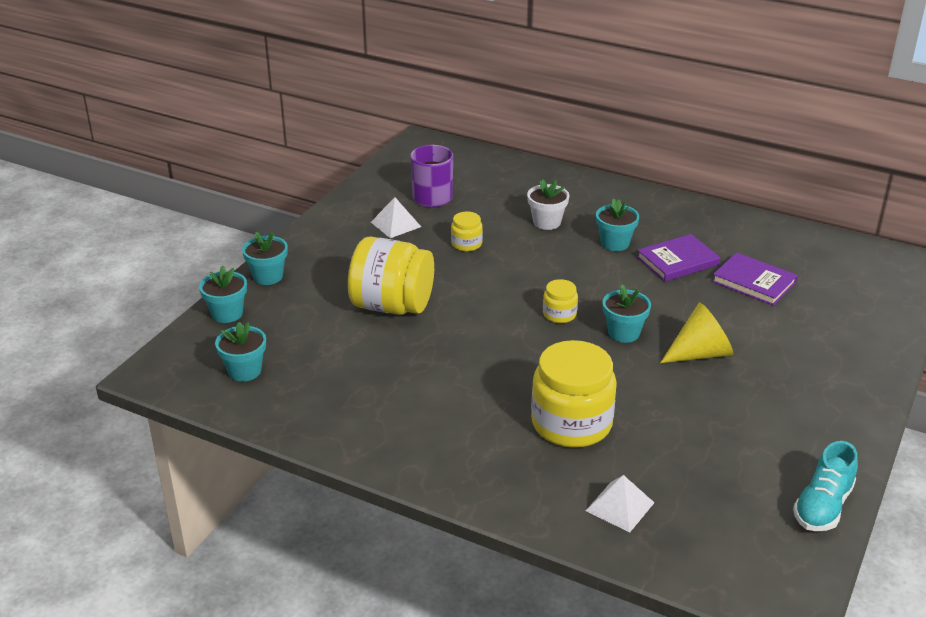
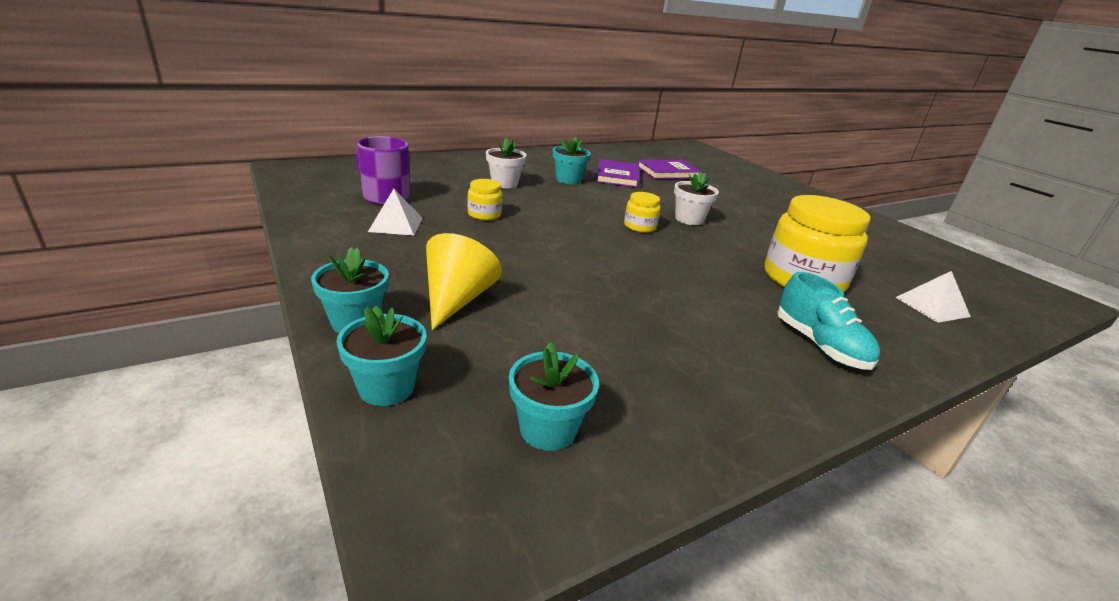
camera: 60 degrees left, 5 degrees down
yellow jar [348,237,434,315] -> none
turquoise flower pot [602,284,651,343] -> white flower pot [674,172,719,225]
yellow cone [660,303,733,363] -> yellow cone moved to [426,233,502,330]
turquoise shoe [793,441,858,531] -> turquoise shoe moved to [777,272,880,370]

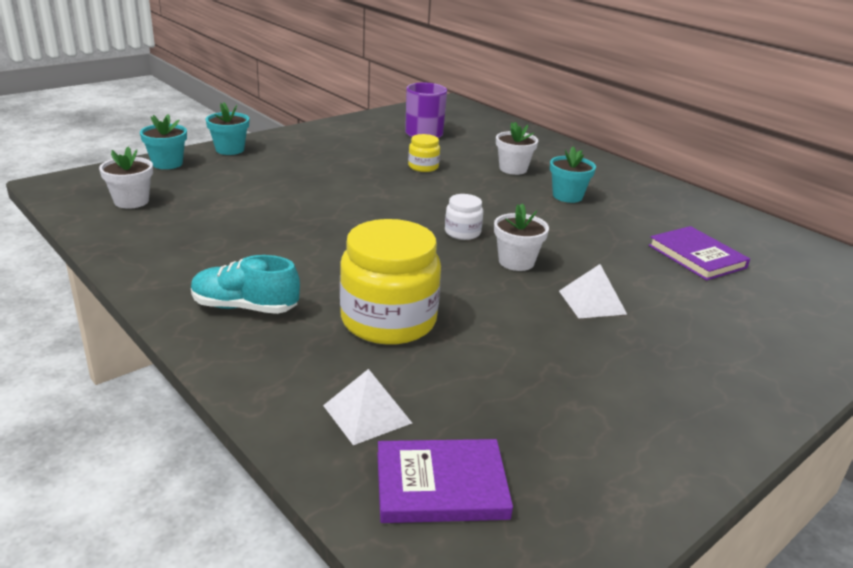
camera: 80 degrees right, 0 degrees up
white pyramid [368,189,422,235] -> white pyramid moved to [559,264,627,318]
yellow cone [426,233,502,330] -> none
turquoise flower pot [509,342,599,451] -> white flower pot [99,146,153,209]
purple book [596,159,640,188] -> purple book moved to [377,439,513,523]
yellow jar [624,192,661,233] -> white jar [445,194,483,240]
turquoise shoe [777,272,880,370] -> turquoise shoe turned 45 degrees clockwise [191,255,300,314]

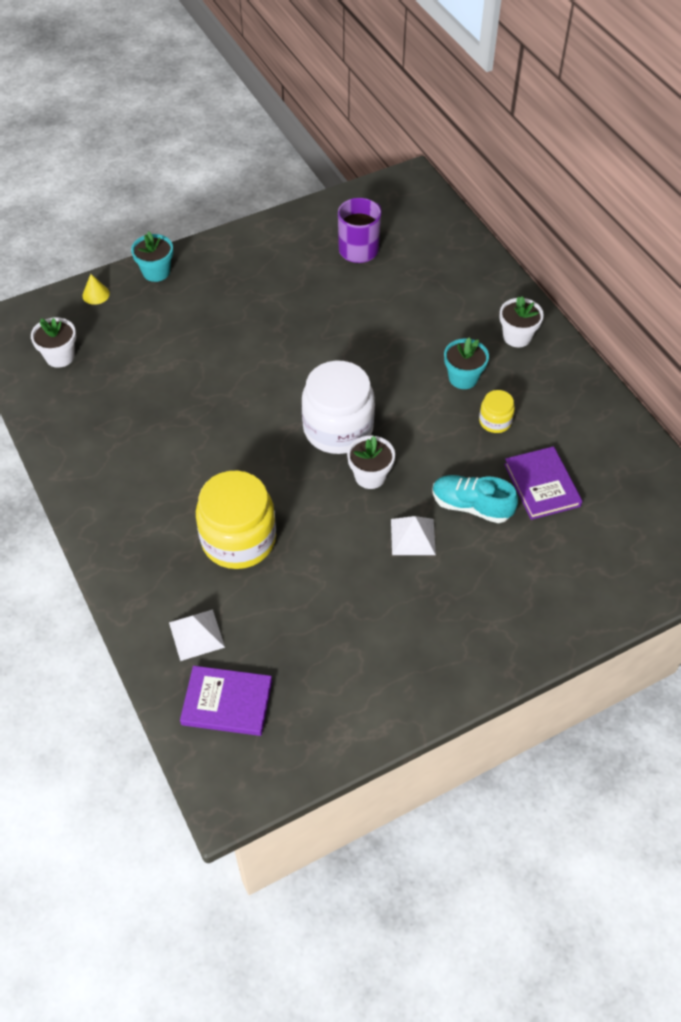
camera: 15 degrees right, 25 degrees up
turquoise flower pot [140,114,187,169] -> yellow cone [82,274,110,305]
turquoise shoe [191,255,300,314] -> turquoise shoe moved to [432,475,518,523]
yellow jar [408,134,440,172] -> yellow jar moved to [479,390,515,433]
white jar [445,194,483,240] -> white jar [301,360,375,454], size x2.12
white flower pot [496,122,538,175] -> white flower pot moved to [500,296,544,347]

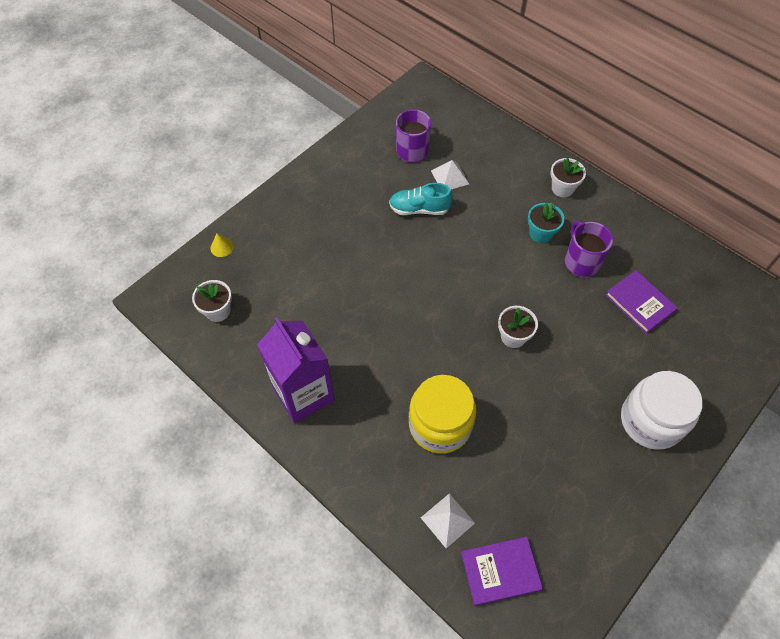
camera: 20 degrees left, 5 degrees up
turquoise flower pot [131,231,173,282] -> none
white jar [301,360,375,454] -> white jar moved to [621,371,703,450]
white pyramid [391,516,436,555] -> white pyramid moved to [431,160,469,189]
turquoise shoe [432,475,518,523] -> turquoise shoe moved to [389,183,453,215]
yellow jar [479,390,515,433] -> purple mug [565,221,613,277]
none -> purple carton [257,317,335,424]

